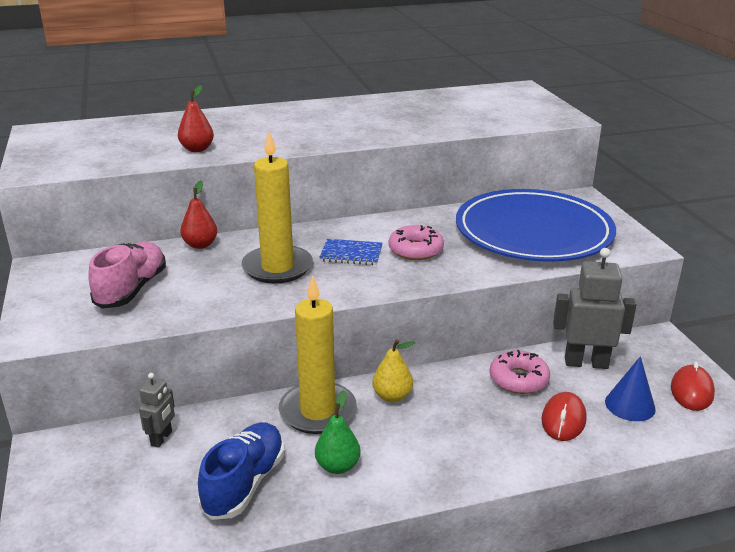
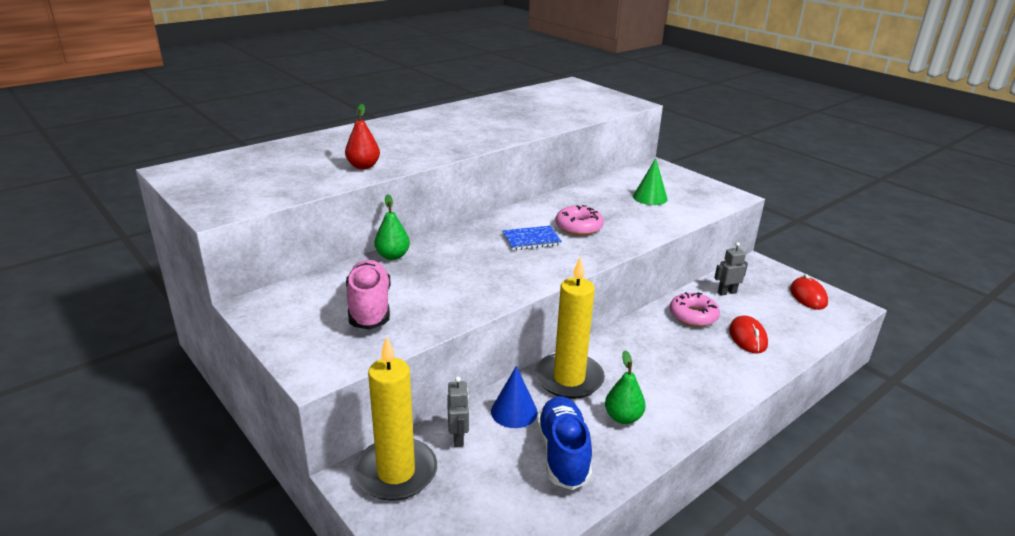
camera: 25 degrees left, 0 degrees up
red pear [180,180,218,249] -> green pear [374,194,410,260]
yellow candle [242,131,313,283] -> yellow candle moved to [354,336,437,501]
yellow pear [372,339,415,402] -> none
blue plate [456,189,616,262] -> green cone [633,158,668,205]
grey robot [553,248,637,369] -> grey robot [714,242,748,296], size x0.55
blue cone [605,356,656,421] -> blue cone moved to [491,366,538,428]

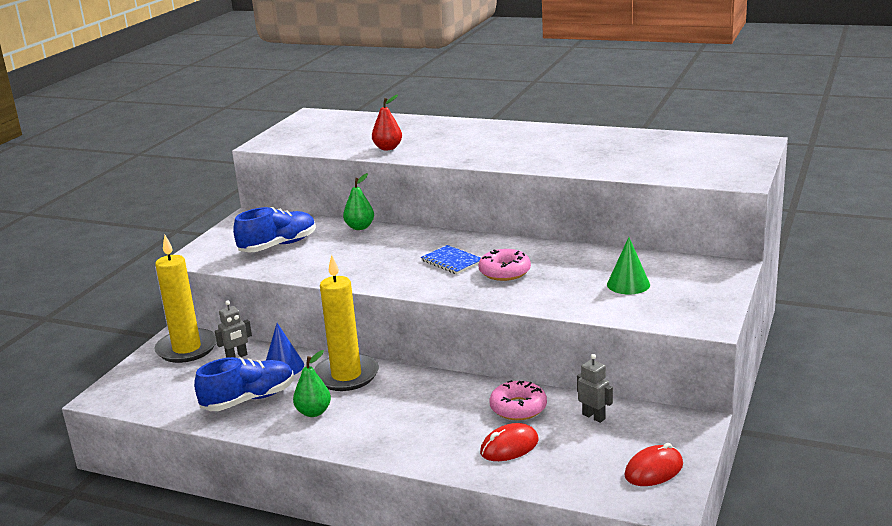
camera: 65 degrees right, 5 degrees down
pink shoe [346,260,391,330] -> blue shoe [233,207,316,252]

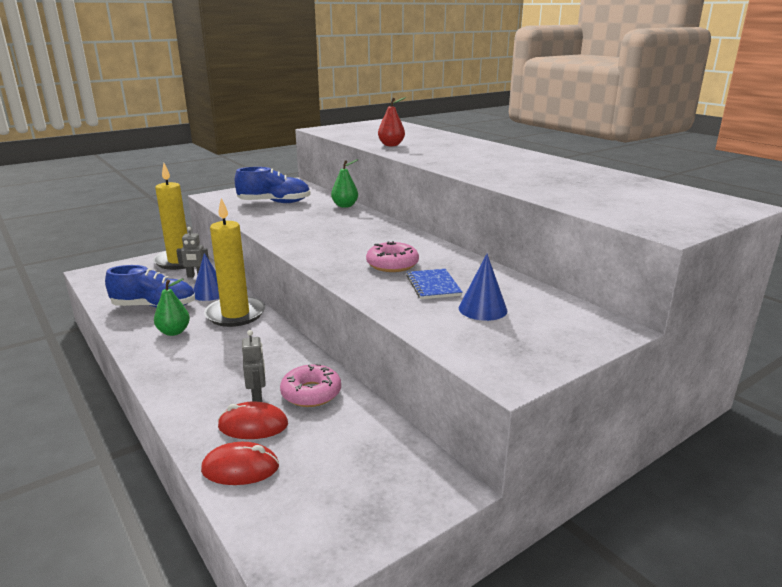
camera: 30 degrees right, 0 degrees up
blue notebook [421,245,481,274] -> blue notebook moved to [406,269,463,299]
grey robot [577,354,613,423] -> grey robot moved to [242,330,266,402]
green cone [607,237,650,294] -> blue cone [459,254,507,321]
red mouse [624,443,683,486] -> red mouse moved to [201,442,279,485]

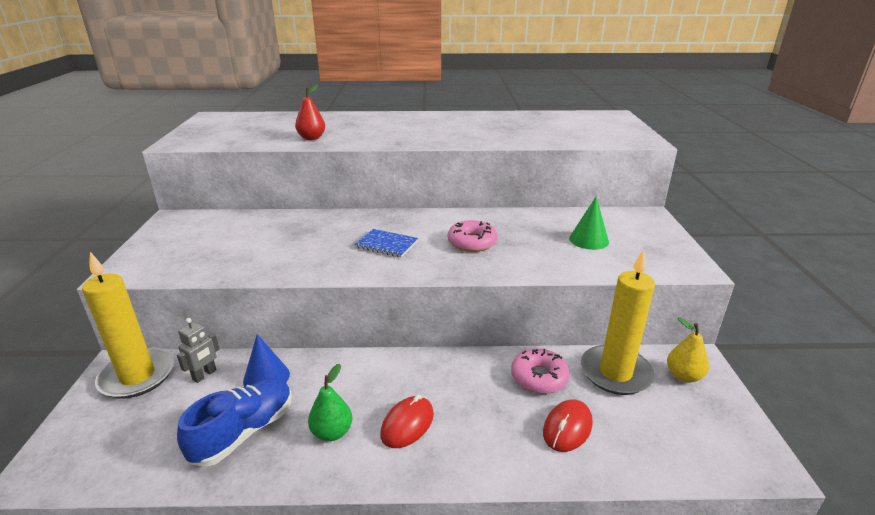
camera: 55 degrees left, 5 degrees up
red mouse [201,442,279,485] -> red mouse moved to [380,395,434,448]
yellow candle [204,198,265,327] -> yellow candle moved to [581,249,655,395]
blue shoe [234,167,311,203] -> none
grey robot [242,330,266,402] -> none
green pear [331,159,358,208] -> none
blue notebook [406,269,463,299] -> blue notebook moved to [355,229,418,258]
blue cone [459,254,507,321] -> green cone [569,196,609,250]
none -> yellow pear [667,317,709,383]

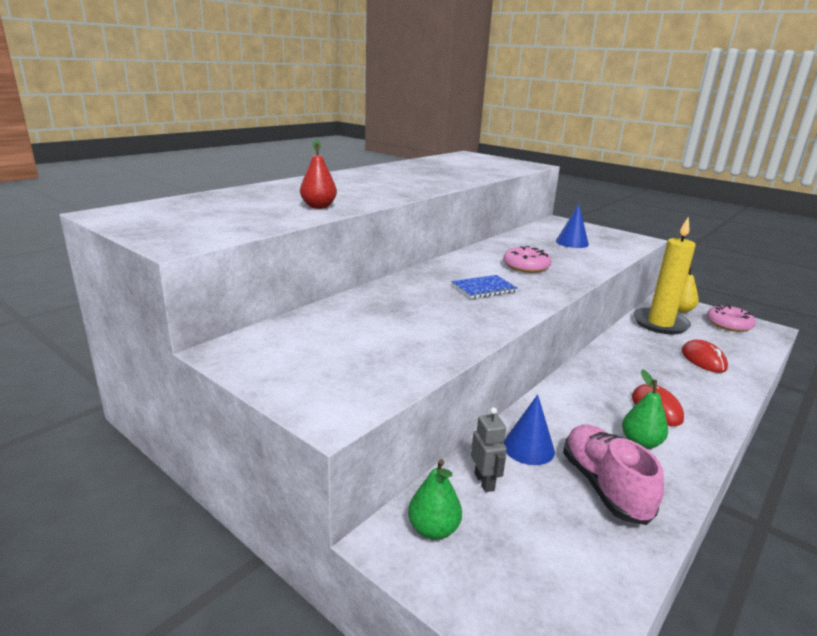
camera: 50 degrees left, 5 degrees down
yellow candle [82,252,174,399] -> green pear [408,459,462,540]
blue shoe [177,378,292,467] -> pink shoe [563,424,664,525]
pink donut [511,348,570,394] -> pink donut moved to [707,305,756,332]
green cone [569,196,609,250] -> blue cone [556,204,589,248]

